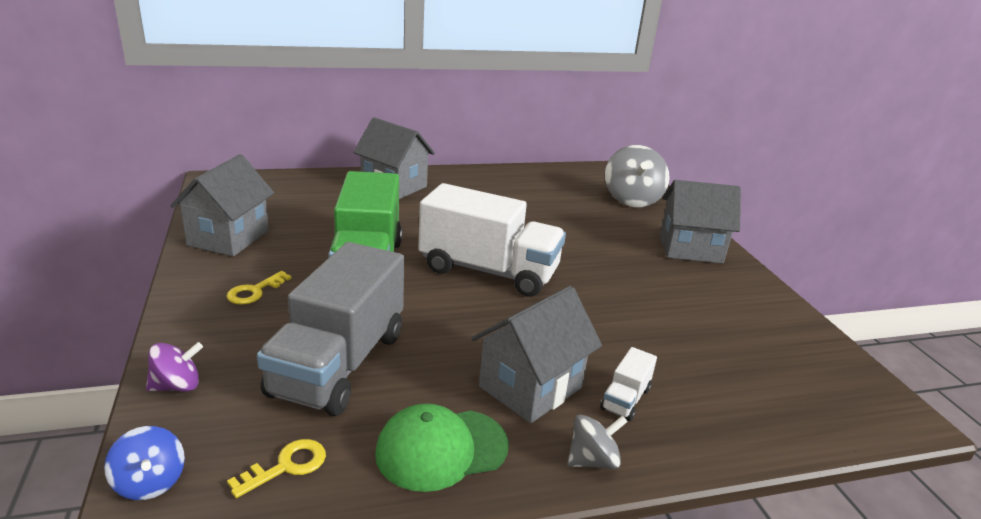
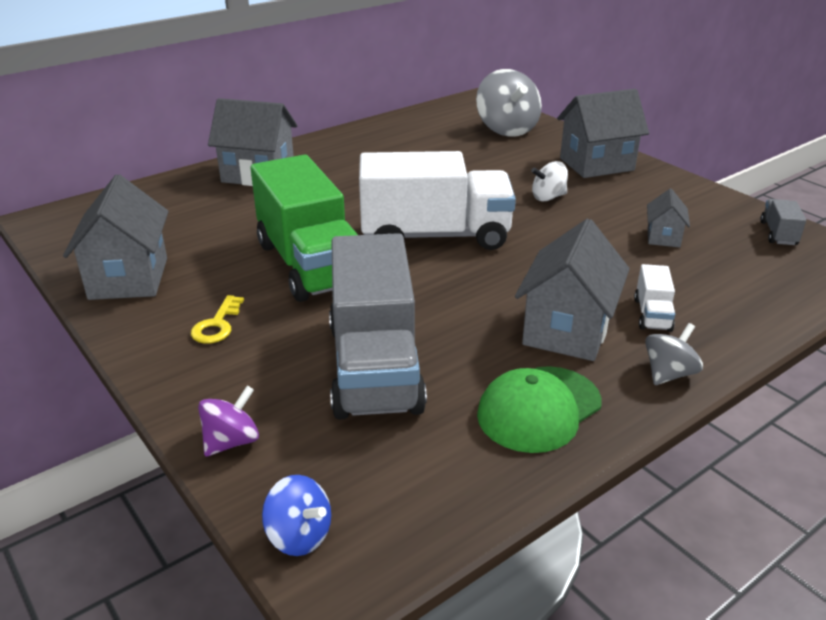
camera: 20 degrees left, 5 degrees up
yellow key [227,439,326,498] -> none
none -> white spinning top [531,161,568,201]
none -> grey house [647,189,690,247]
none -> grey truck [760,199,806,245]

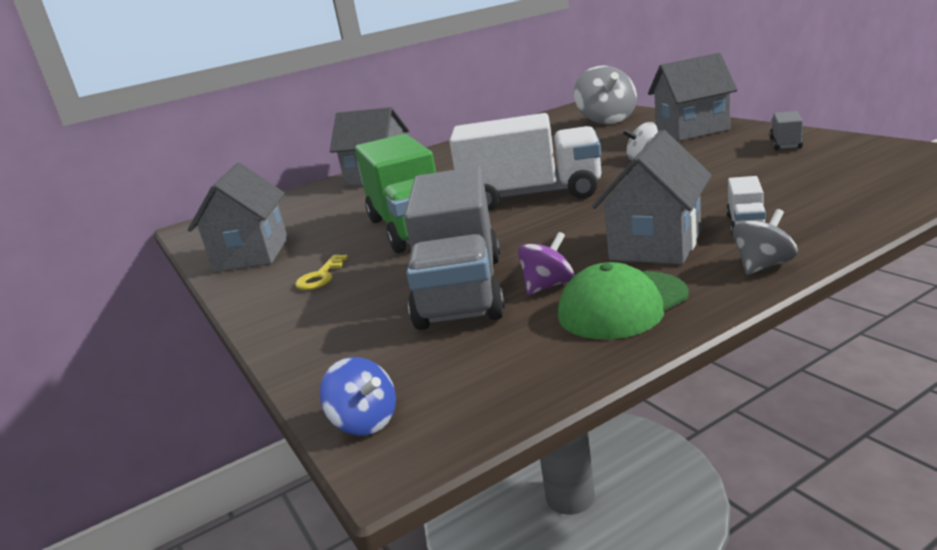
camera: 10 degrees right, 10 degrees down
purple spinning top [198,386,259,457] -> purple spinning top moved to [518,232,574,296]
grey house [647,189,690,247] -> none
grey truck [760,199,806,245] -> grey truck moved to [769,111,803,150]

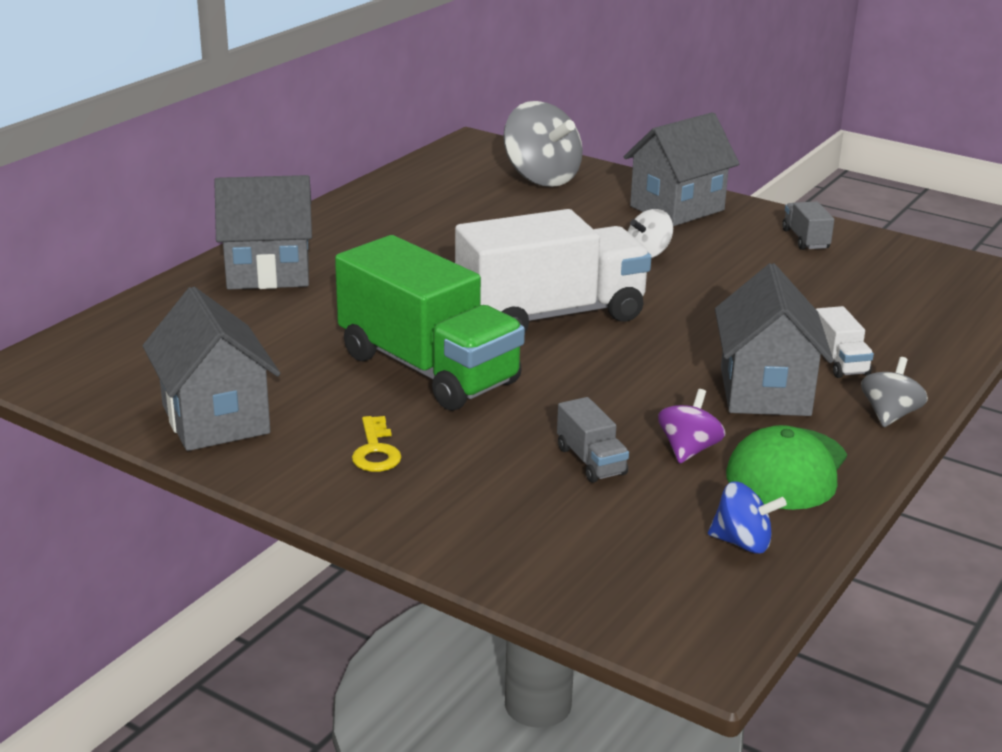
camera: 30 degrees left, 5 degrees up
blue spinning top [320,357,396,436] -> blue spinning top moved to [708,481,787,554]
grey truck [404,166,505,330] -> grey truck [557,397,629,483], size x0.41

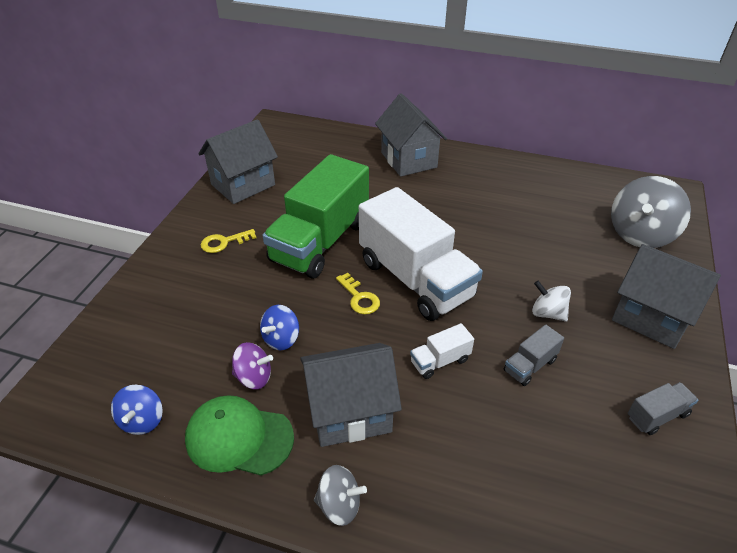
camera: 75 degrees right, 15 degrees up
grey truck [557,397,629,483] -> grey truck moved to [504,324,564,386]
white truck [816,306,874,378] -> white truck moved to [410,323,474,379]
none -> blue spinning top [260,305,299,350]
none -> yellow key [336,273,380,315]

